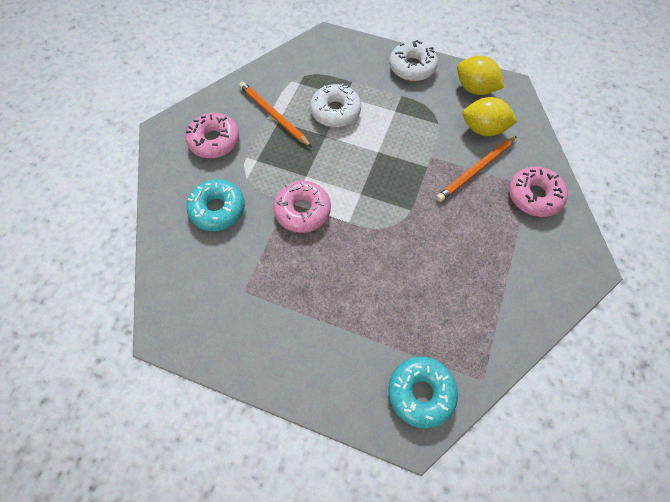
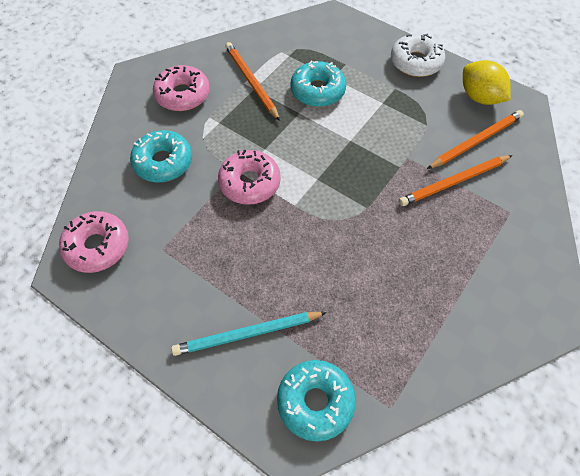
camera: 15 degrees right, 5 degrees down
white donut [310,83,361,127] -> turquoise donut [291,61,346,107]
yellow lemon [463,97,518,136] -> orange pencil [427,110,524,169]
pink donut [509,166,568,217] -> pink donut moved to [59,211,129,273]
none -> turquoise pencil [171,312,327,356]

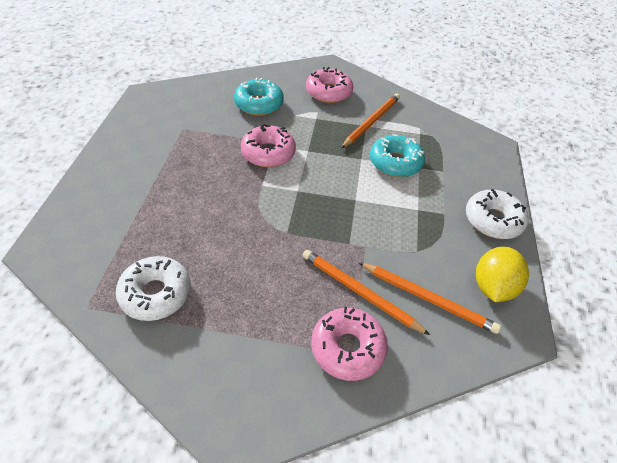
camera: 60 degrees right, 10 degrees down
pink donut [59,211,129,273] -> pink donut moved to [311,307,388,381]
turquoise pencil [171,312,327,356] -> none
turquoise donut [277,360,356,441] -> none
none -> white donut [116,256,191,321]

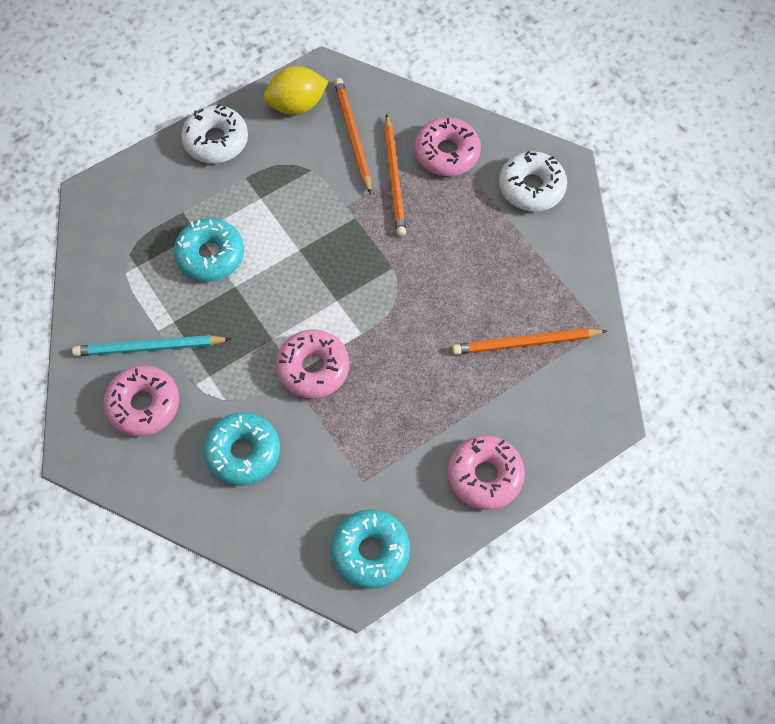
camera: 130 degrees left, 15 degrees up
white donut [116,256,191,321] -> white donut moved to [499,151,567,212]
orange pencil [341,93,400,148] -> orange pencil moved to [452,328,607,355]
none -> turquoise pencil [72,335,231,356]
none -> turquoise donut [331,510,410,589]
none -> pink donut [448,435,525,510]

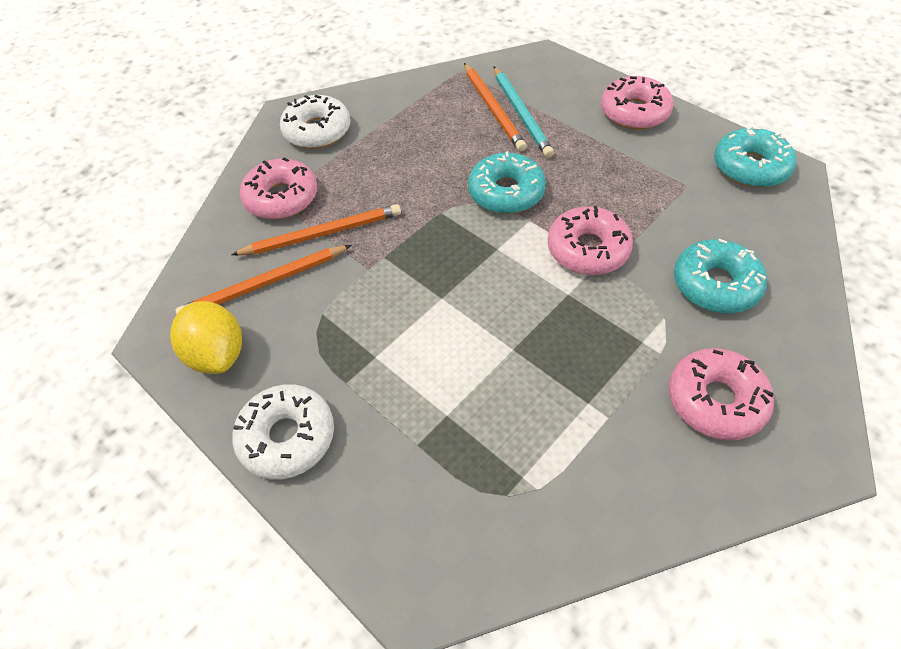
camera: 100 degrees left, 10 degrees down
turquoise pencil [72,335,231,356] -> turquoise pencil moved to [494,67,554,158]
turquoise donut [174,218,244,282] -> turquoise donut moved to [468,152,546,214]

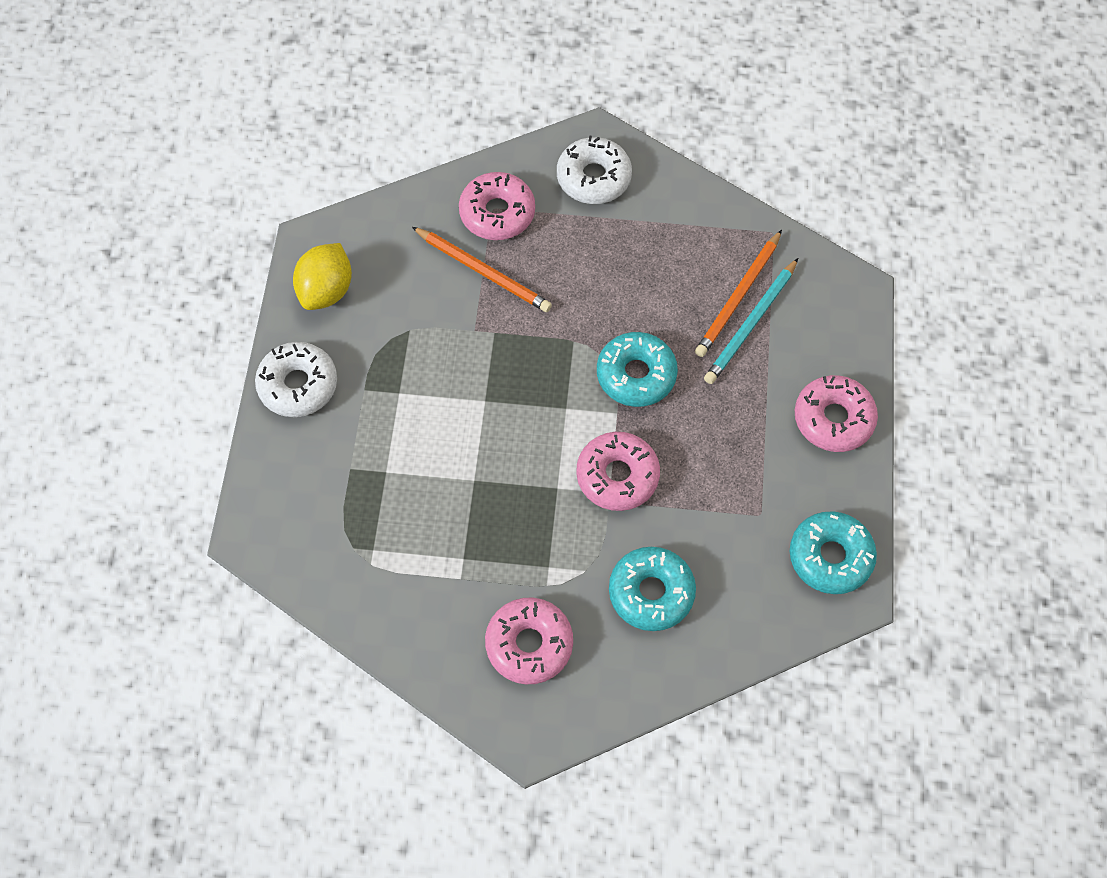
camera: 50 degrees right, 10 degrees up
orange pencil [175,245,352,314] -> none

